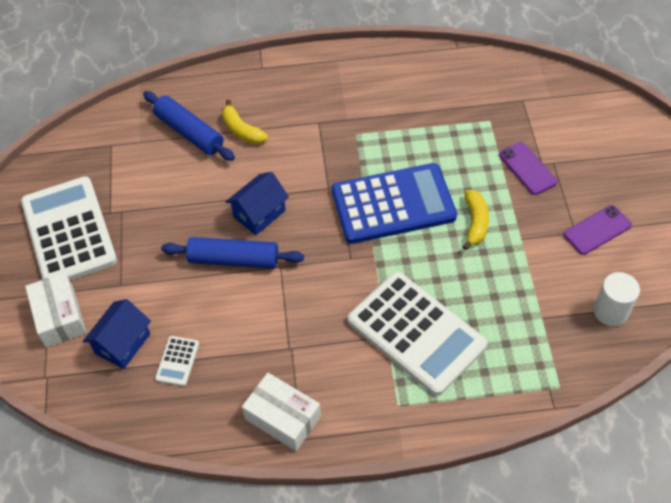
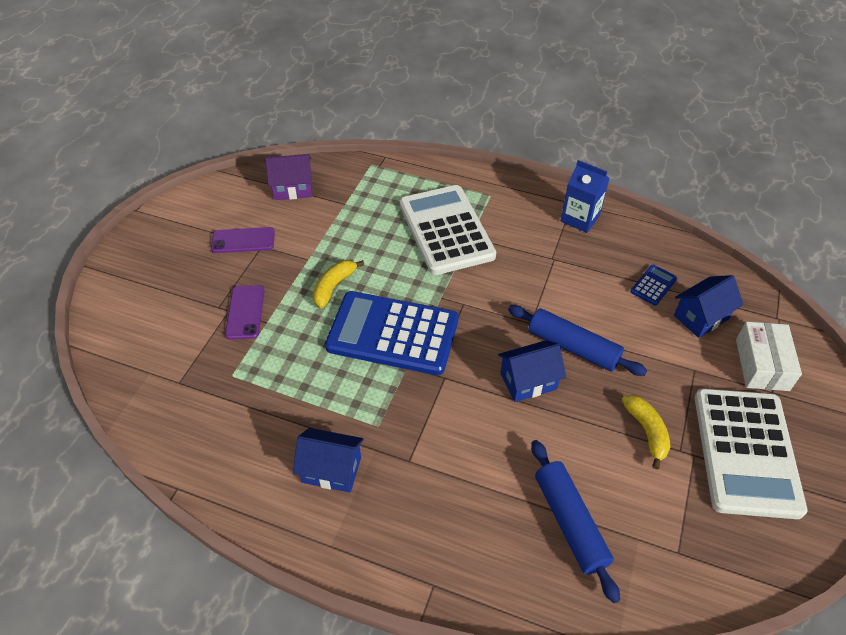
camera: 155 degrees left, 5 degrees down
white calculator [155,336,199,386] -> blue calculator [631,265,677,306]
yellow banana [222,100,268,144] -> yellow banana moved to [622,395,670,469]
white box [242,373,321,451] -> blue carton [561,160,610,233]
white cylinder [593,272,640,326] -> purple house [265,154,312,200]
none -> blue house [293,428,364,493]

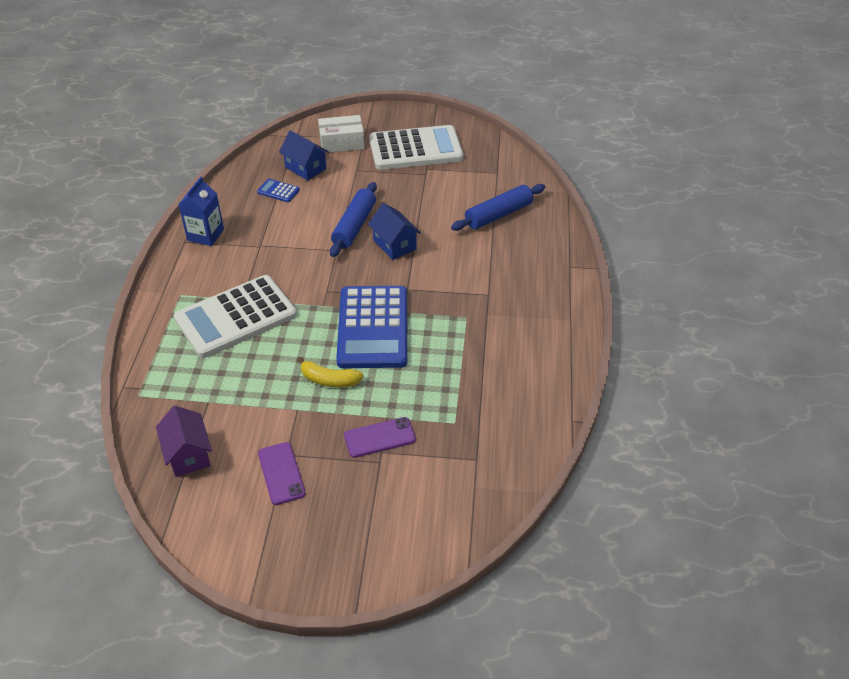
camera: 105 degrees left, 5 degrees down
blue house [293,428,364,493] -> none
yellow banana [622,395,670,469] -> none

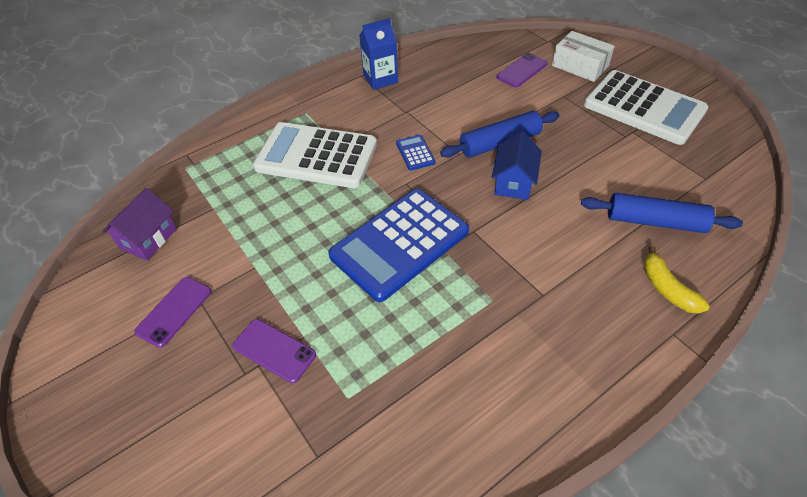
camera: 50 degrees right, 5 degrees up
blue calculator [257,179,300,202] -> blue calculator moved to [396,135,435,171]
blue house [279,130,329,181] -> purple phone [496,53,548,88]
yellow banana [297,357,364,388] -> yellow banana moved to [644,246,710,314]

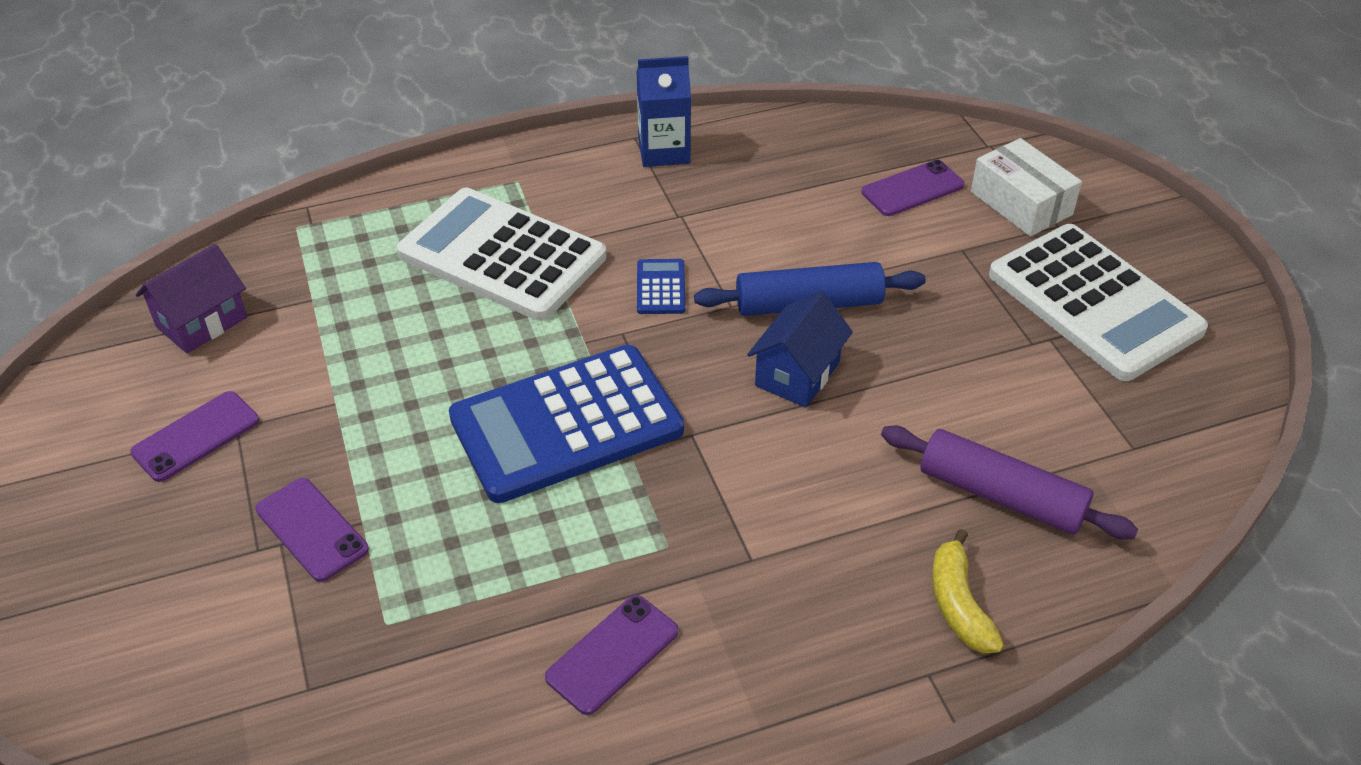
camera: 15 degrees right, 5 degrees down
blue rolling pin [581,193,743,233] -> purple rolling pin [881,426,1138,540]
none -> purple phone [545,595,679,715]

